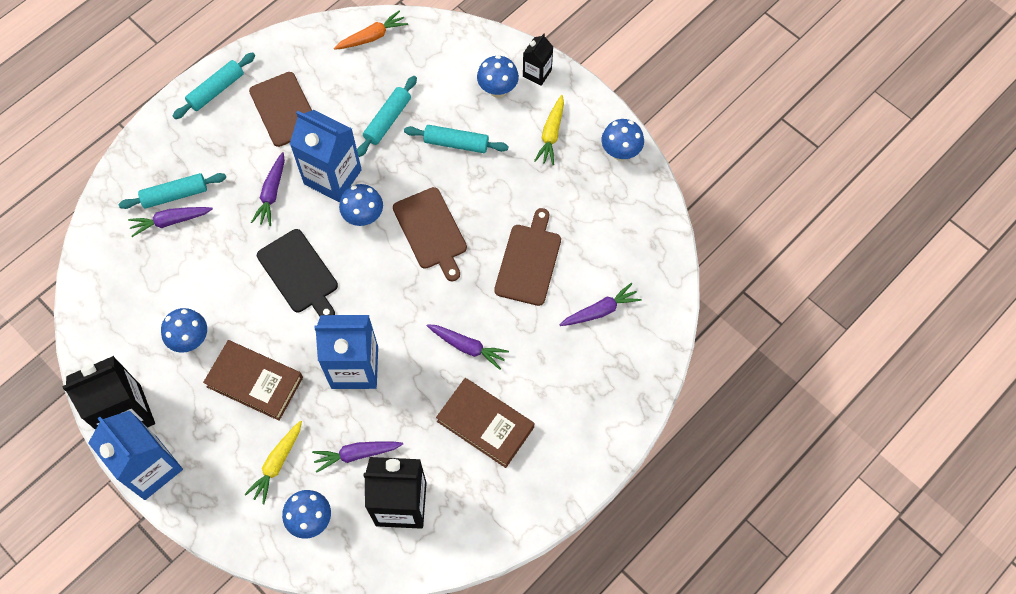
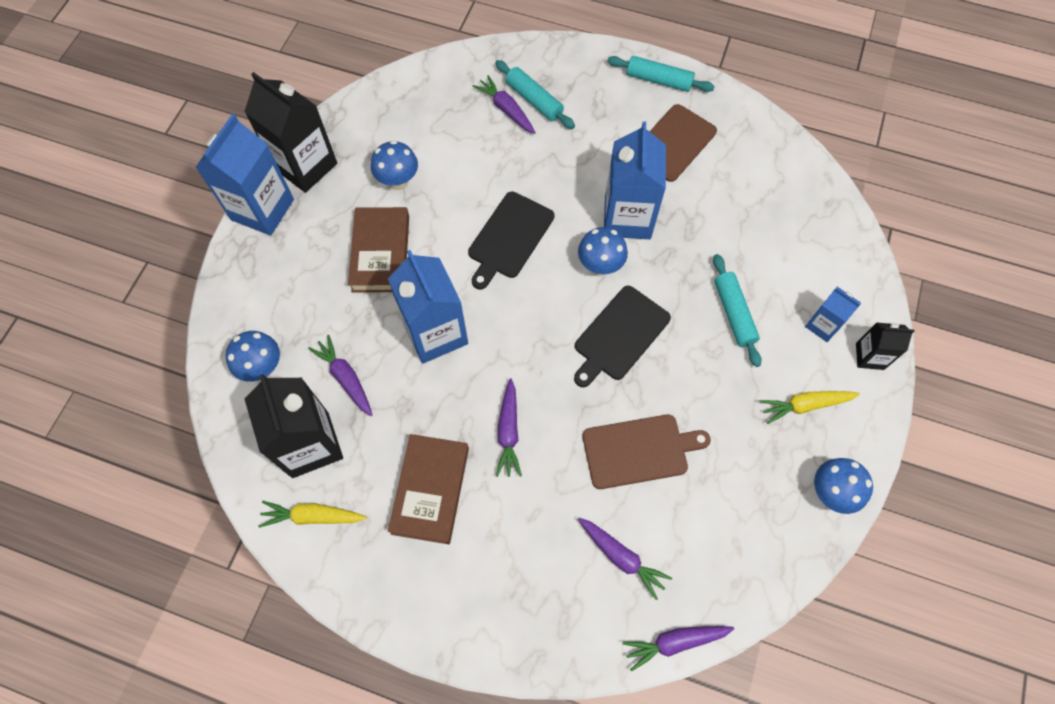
camera: 65 degrees right, 0 degrees up
yellow carrot [244,421,302,504] -> yellow carrot moved to [258,501,367,528]
purple carrot [251,152,285,226] -> purple carrot moved to [623,626,734,672]
orange carrot [334,10,408,50] -> none
turquoise rolling pin [357,76,417,157] -> none
brown cutting board [393,187,467,281] -> black cutting board [574,286,671,387]
blue mushroom [477,55,519,98] -> blue carton [805,287,861,342]

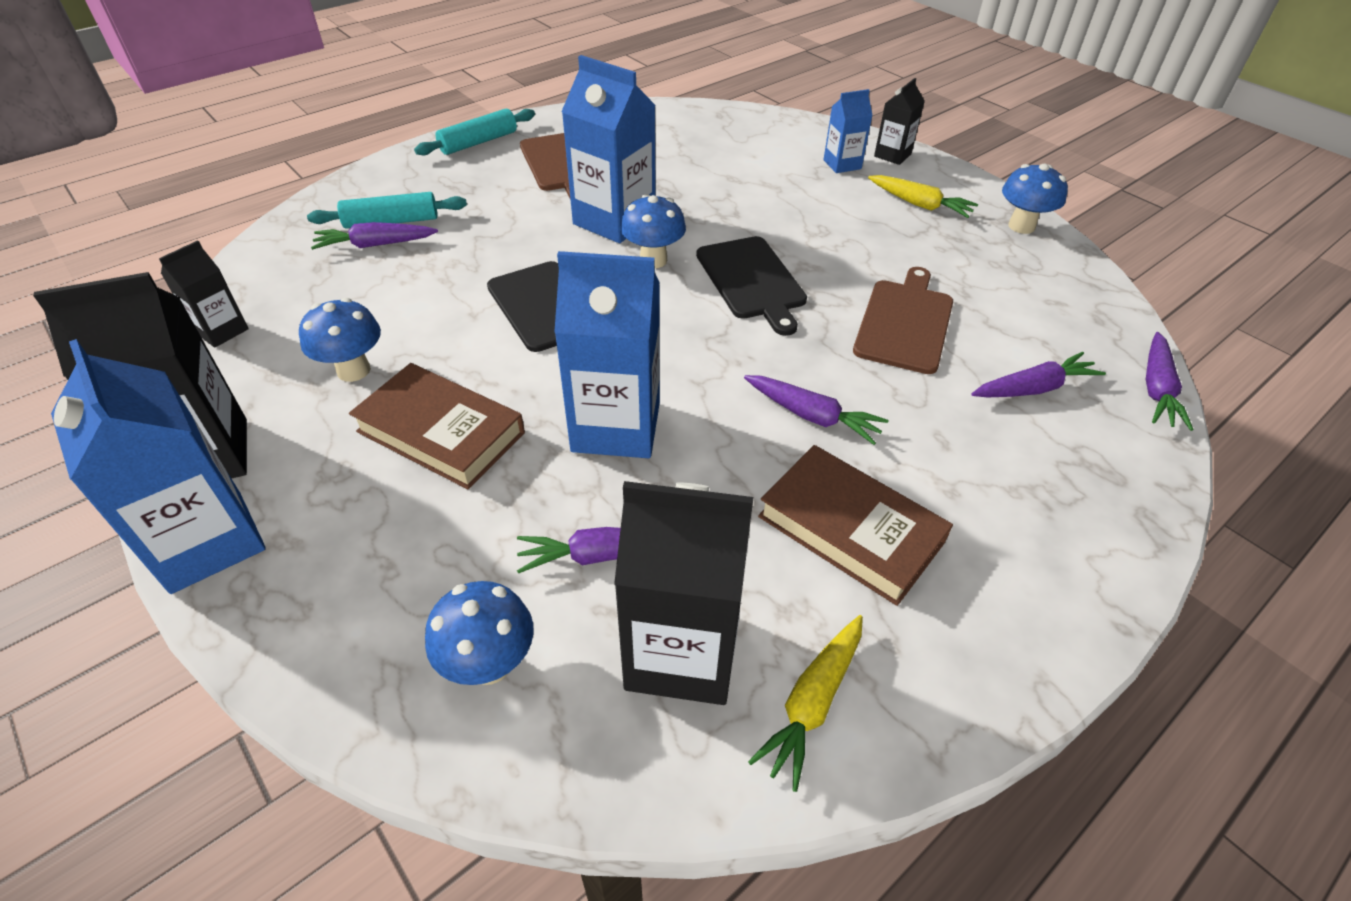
camera: 60 degrees left, 20 degrees down
turquoise rolling pin [713,254,762,367] -> none
yellow carrot [760,391,860,424] -> yellow carrot turned 75 degrees counterclockwise [868,175,978,218]
none -> black carton [159,240,249,348]

